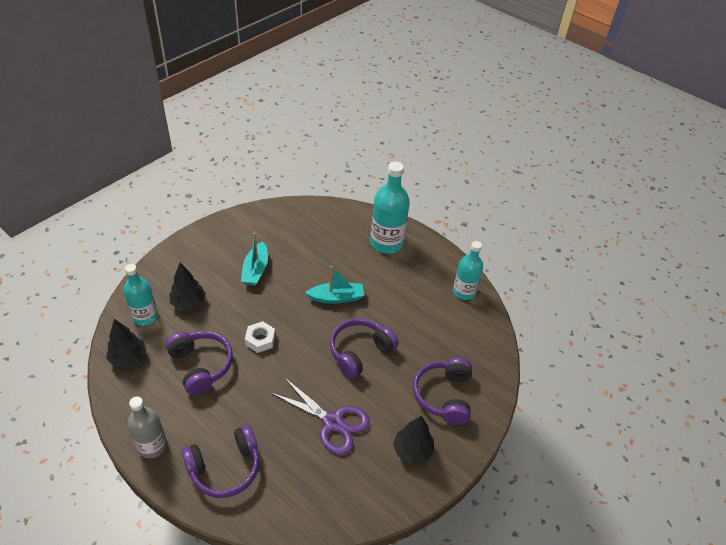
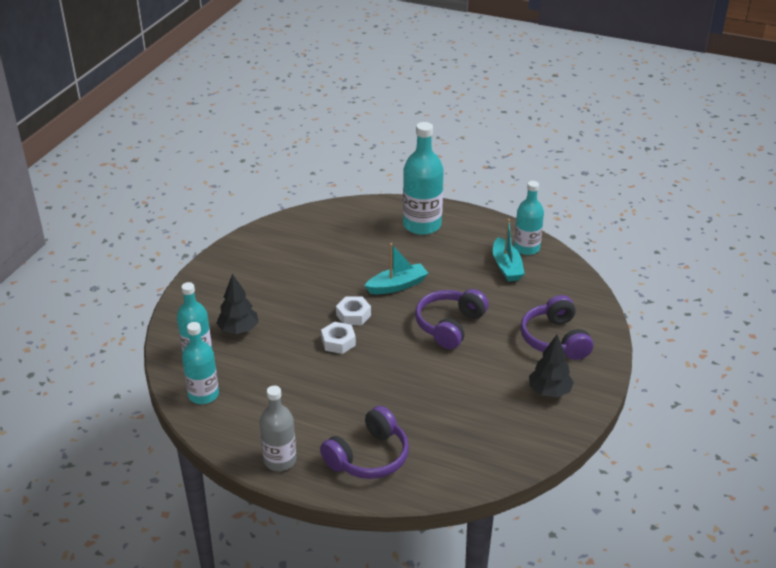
camera: 15 degrees left, 10 degrees down
black tree [106,319,146,368] -> turquoise bottle [182,322,219,404]
purple headphones [165,331,233,395] -> none
turquoise boat [241,233,268,286] -> turquoise boat moved to [493,219,525,282]
purple scissors [271,377,370,455] -> none
none -> white nut [336,297,371,325]

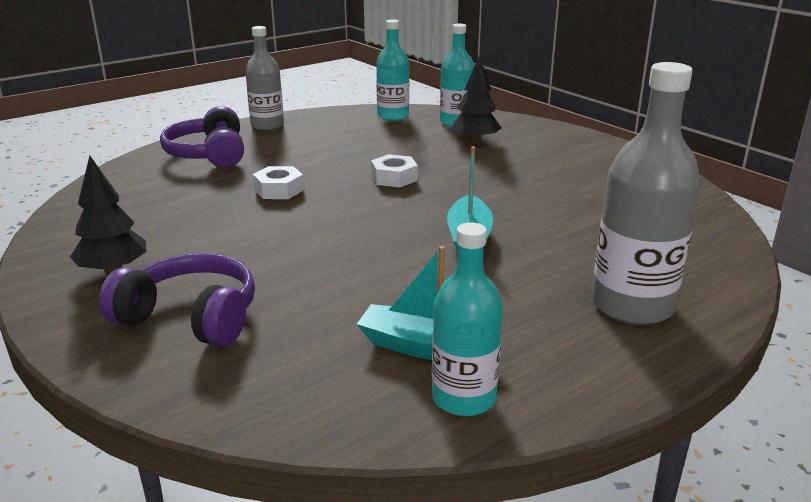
camera: 120 degrees right, 10 degrees down
white nut [336,297,371,325] -> white nut moved to [253,166,304,199]
turquoise bottle [403,122,444,235] -> grey bottle [591,62,701,325]
purple headphones [415,289,489,349] -> none

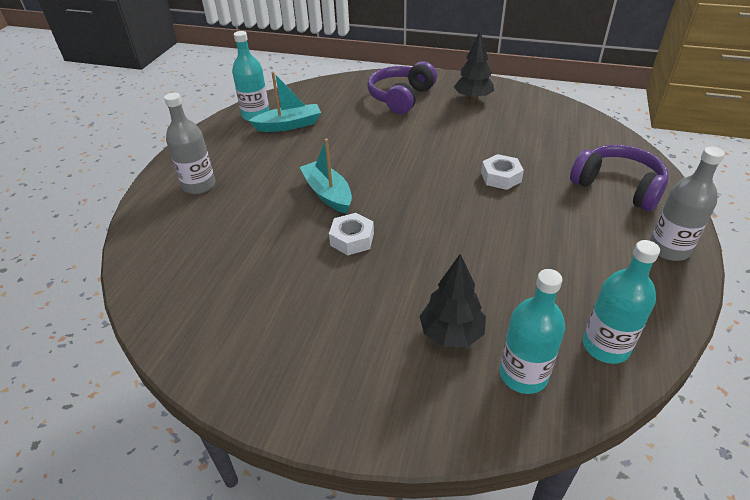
camera: 145 degrees right, 15 degrees up
purple headphones [99,253,255,347] -> purple headphones turned 135 degrees clockwise [367,61,437,114]
white nut [371,154,418,188] -> white nut moved to [329,213,374,255]
grey bottle [591,62,701,325] -> grey bottle [164,93,215,194], size x0.66

